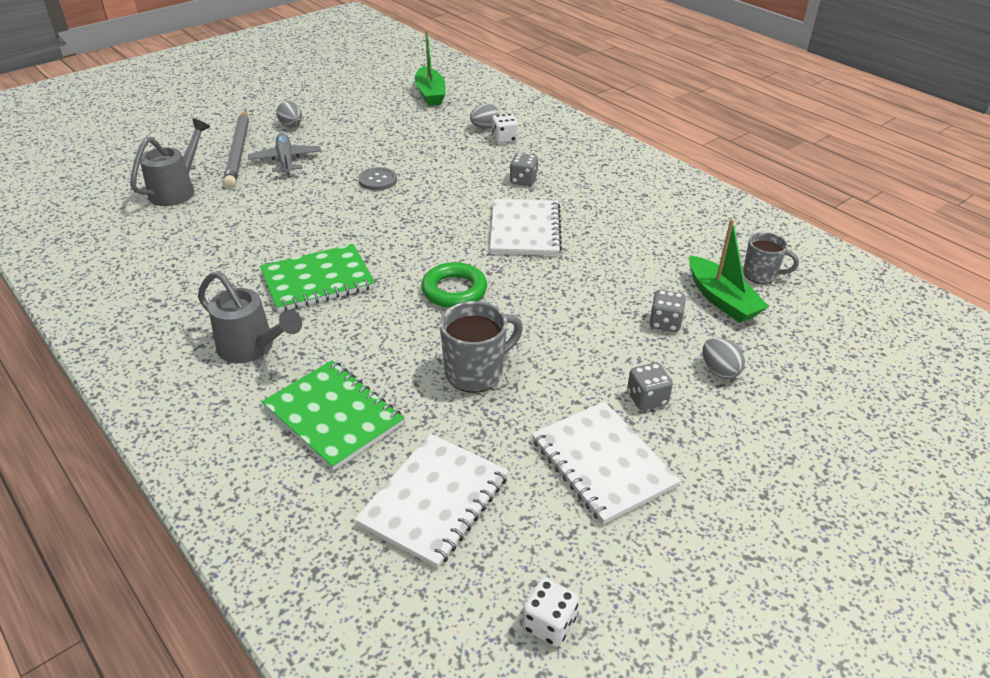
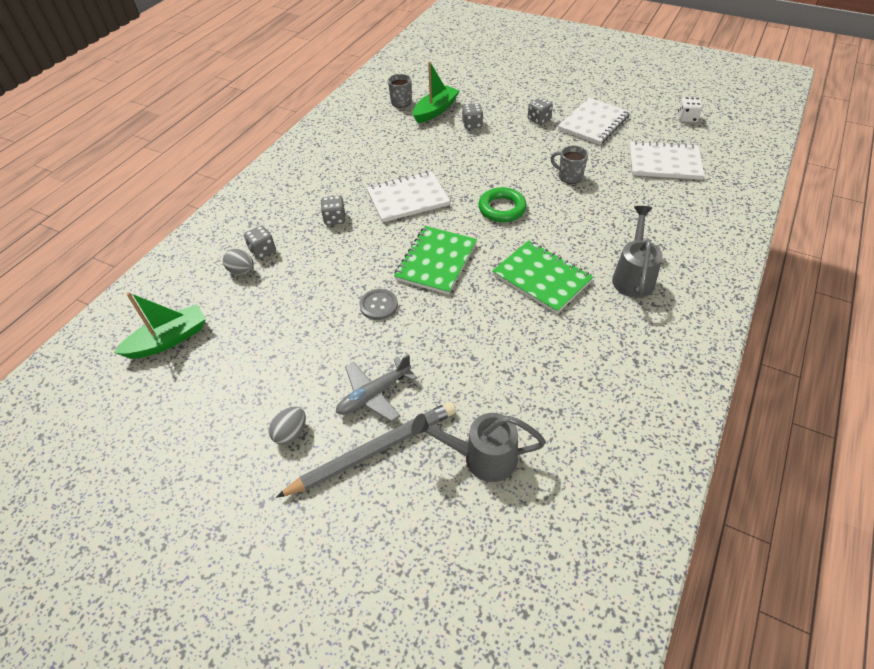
camera: 110 degrees left, 10 degrees up
green notebook [262,360,404,471] -> green notebook moved to [394,226,477,295]
grey mug [440,301,523,393] -> grey mug [551,145,588,184], size x0.66
white dice [492,113,518,144] -> grey dice [244,225,276,259]
grey egg [702,338,745,379] -> none

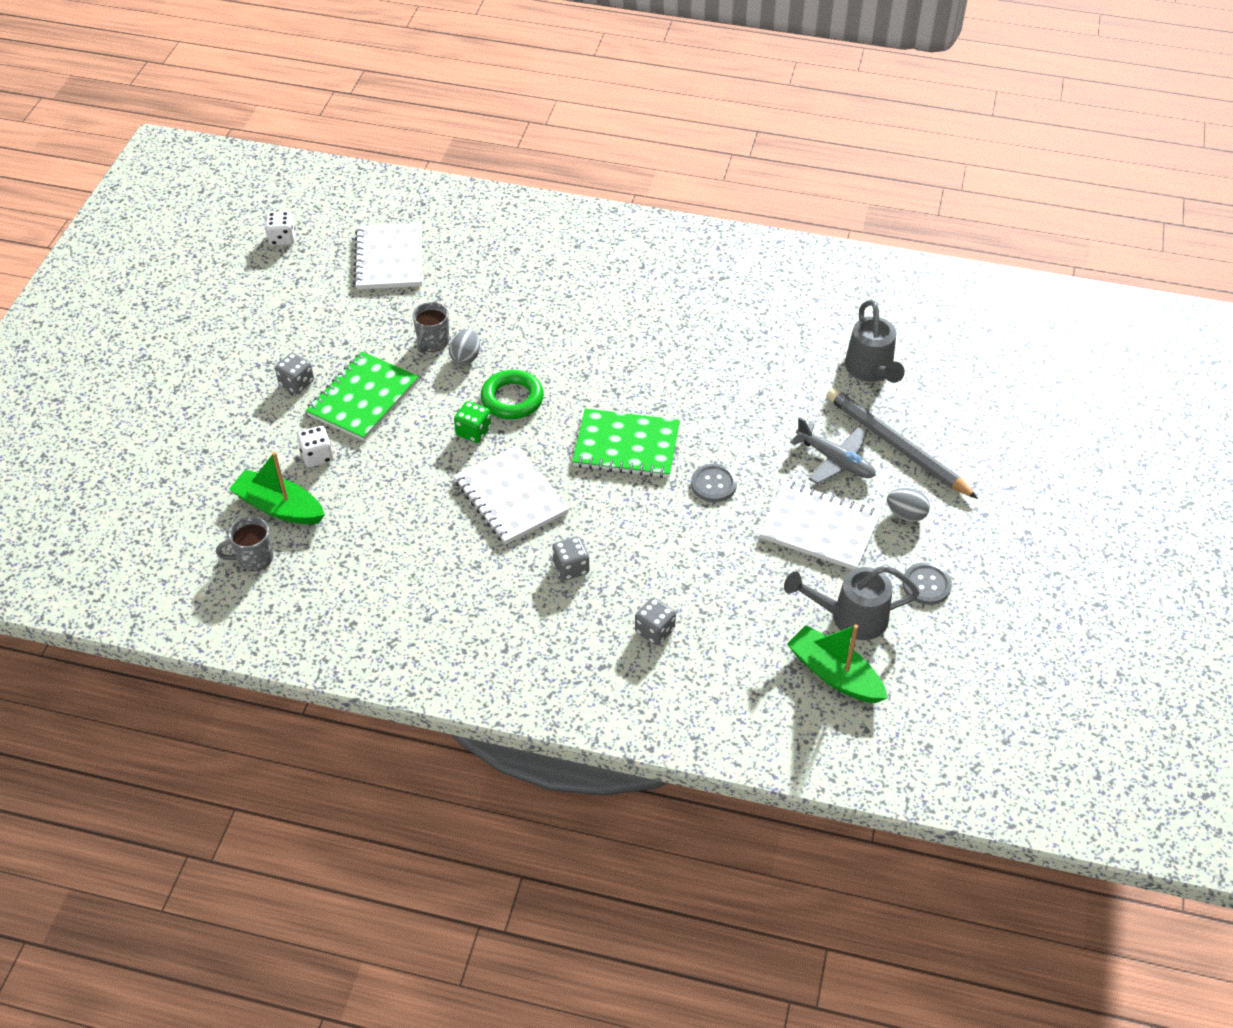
camera: 105 degrees left, 0 degrees up
grey egg [223,249,254,275] -> grey egg moved to [449,329,480,365]
grey dice [462,103,483,129] -> white dice [297,426,333,467]
green notebook [492,240,593,314] -> green notebook moved to [305,352,419,441]
white notebook [558,98,630,145] -> white notebook moved to [760,481,881,570]
grey watering can [612,206,663,298] -> grey watering can moved to [784,565,920,640]
none -> green dice [454,401,491,443]
none -> grey button [902,563,952,605]

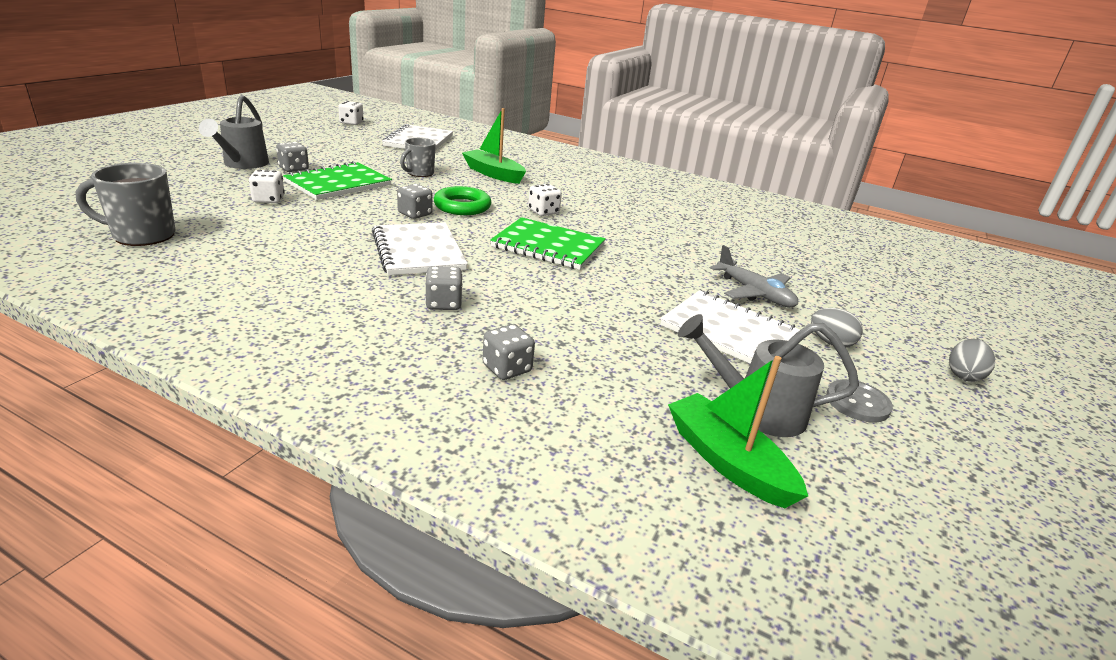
camera: 10 degrees right, 20 degrees down
grey mug [216,517,274,571] -> grey mug [76,163,176,246], size x1.51
green boat [229,452,325,524] -> green boat moved to [462,108,526,184]
grey egg [449,329,480,365] -> grey egg moved to [949,339,995,382]
green dice [454,401,491,443] -> grey dice [397,184,433,219]
grey button [691,464,737,502] -> none
grey pencil [827,388,978,499] -> none
grey watering can [845,300,905,383] -> grey watering can moved to [199,95,269,169]
none -> white dice [528,184,562,216]

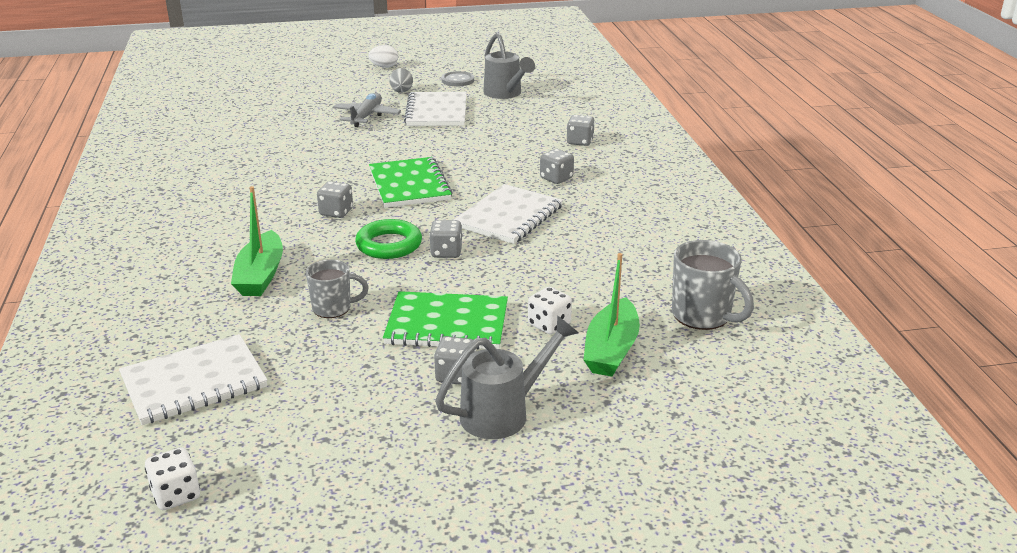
camera: 125 degrees left, 0 degrees up
white dice [528,184,562,216] -> grey dice [317,181,353,218]
green boat [668,356,808,508] -> green boat moved to [583,253,640,377]
grey egg [949,339,995,382] -> white egg [368,45,398,68]

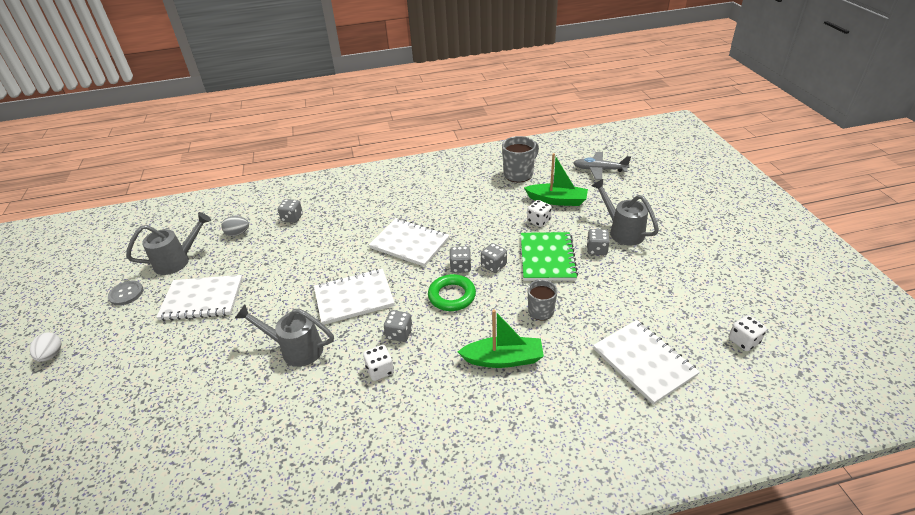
camera: 90 degrees left, 10 degrees up
grey plane [333,93,401,127] -> grey plane moved to [573,152,631,180]
green notebook [369,157,453,208] -> white notebook [314,268,395,325]
grey egg [389,68,413,93] -> grey egg moved to [221,216,249,236]
grey dice [540,149,574,184] -> grey dice moved to [481,243,507,273]
none -> grey watering can [235,304,334,367]
none -> white dice [363,345,394,381]

